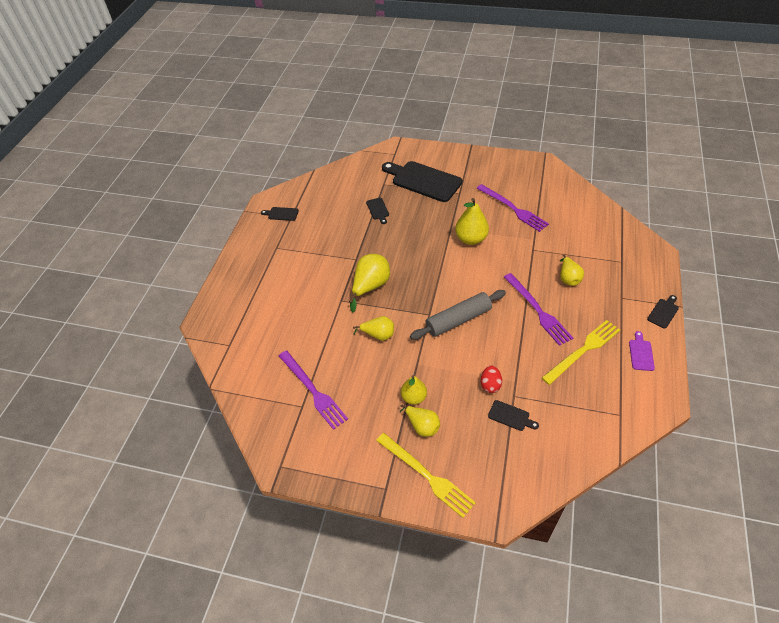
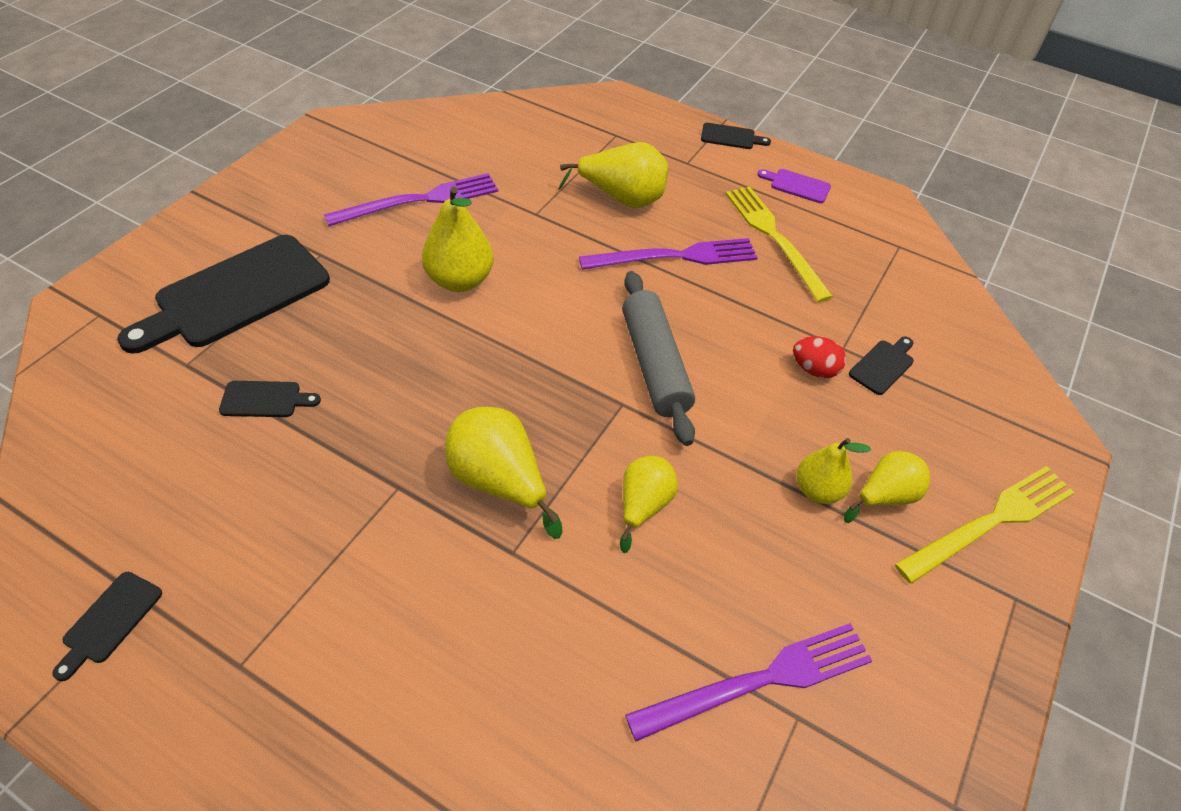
camera: 80 degrees left, 0 degrees up
yellow pear [560,255,584,286] -> yellow pear [558,142,668,208], size x1.54
black cutting board [647,295,679,329] -> black cutting board turned 135 degrees clockwise [701,123,771,149]

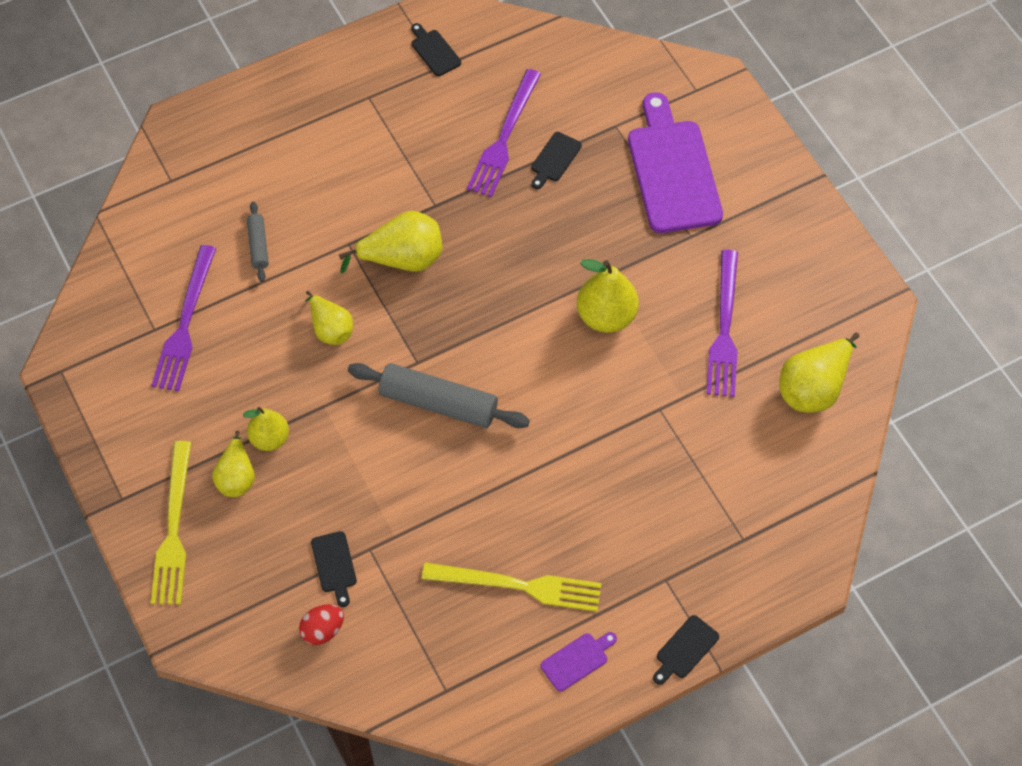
camera: 125 degrees right, 10 degrees up
black cutting board [117,235,330,354] -> purple cutting board [628,92,723,233]
yellow pear [558,142,668,208] -> yellow pear moved to [780,332,859,413]
purple fork [579,238,758,270] -> purple fork moved to [467,69,541,197]
red egg [793,336,846,378] -> red egg moved to [299,604,344,645]
none -> grey rolling pin [247,202,269,282]

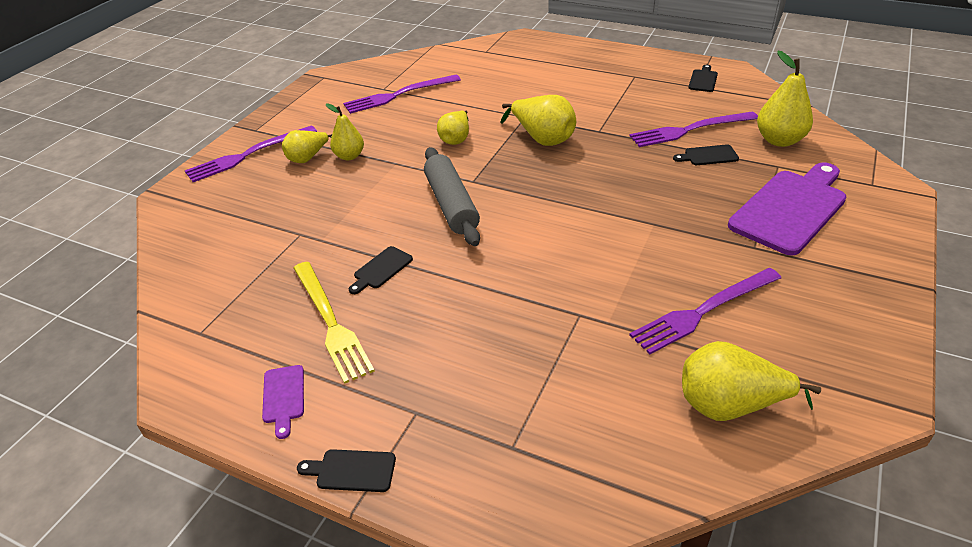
camera: 55 degrees right, 20 degrees down
yellow fork [151,441,191,605] -> purple fork [185,125,317,182]
grey rolling pin [247,202,269,282] -> none
red egg [299,604,344,645] -> none
black cutting board [311,531,357,607] -> black cutting board moved to [349,246,413,294]
purple cutting board [541,632,617,692] -> purple cutting board turned 60 degrees clockwise [262,365,304,439]
yellow pear [577,259,639,333] -> yellow pear moved to [757,51,813,147]

